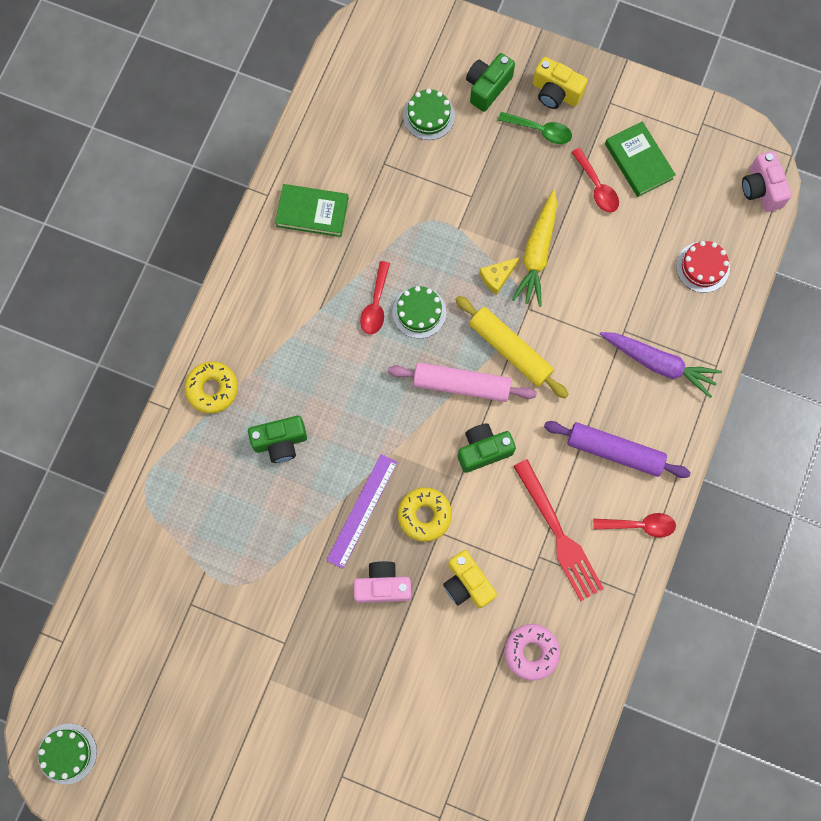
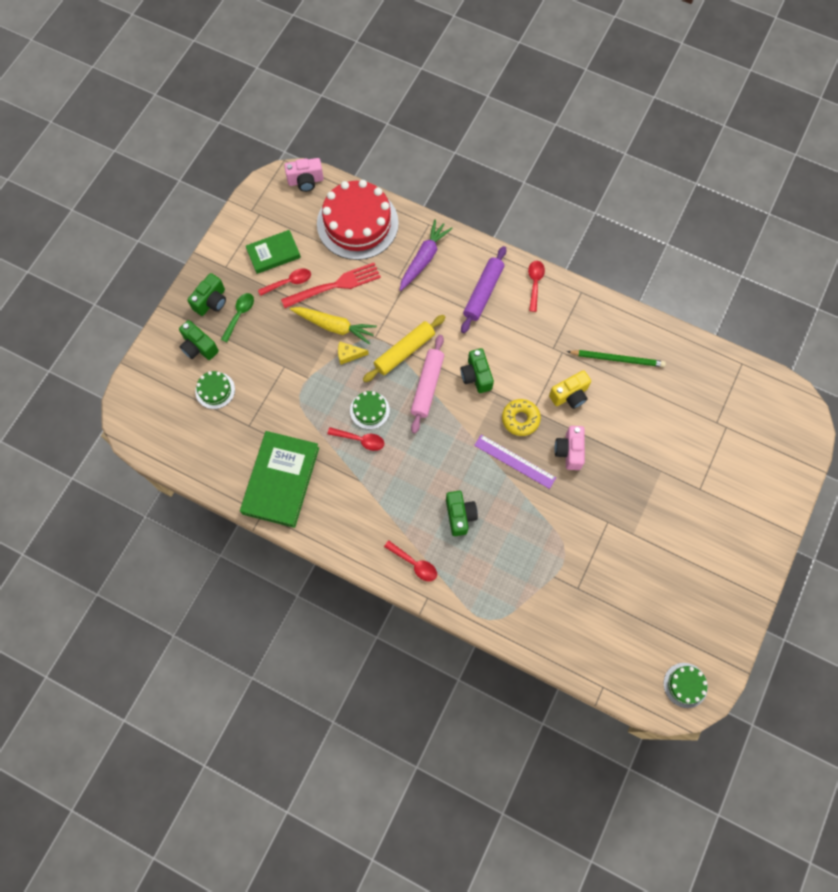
camera: 85 degrees left, 5 degrees down
yellow donut [185,361,238,414] -> red spoon [384,541,437,581]
green book [275,184,349,237] -> green book [240,431,319,528], size x1.68
yellow cheese [479,257,520,295] -> yellow cheese turned 120 degrees clockwise [338,342,369,365]
pink donut [504,624,560,681] -> green pencil [567,350,666,367]
red fork [513,459,604,601] -> red fork moved to [281,263,381,308]
yellow camera [533,57,588,109] -> green camera [187,273,226,316]
red cake [676,241,730,293] -> red cake [317,180,399,260], size x2.20

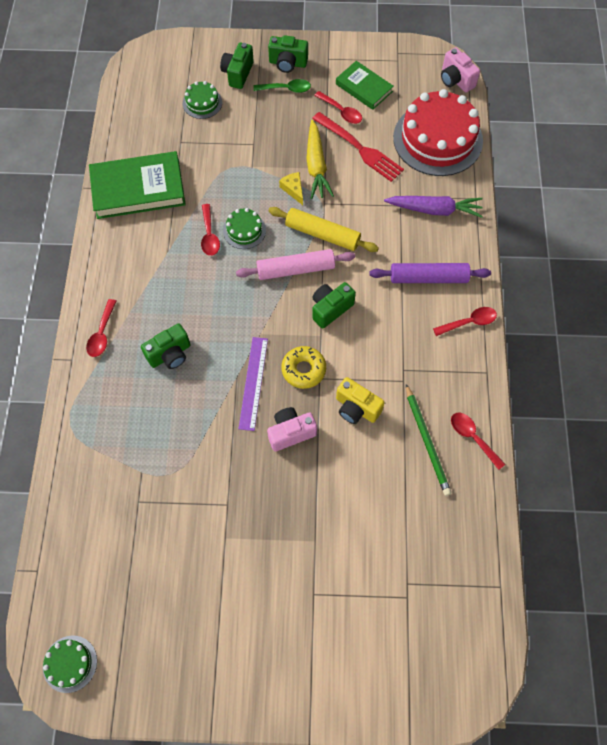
camera: 65 degrees right, 5 degrees down
none -> red spoon [451,413,505,470]

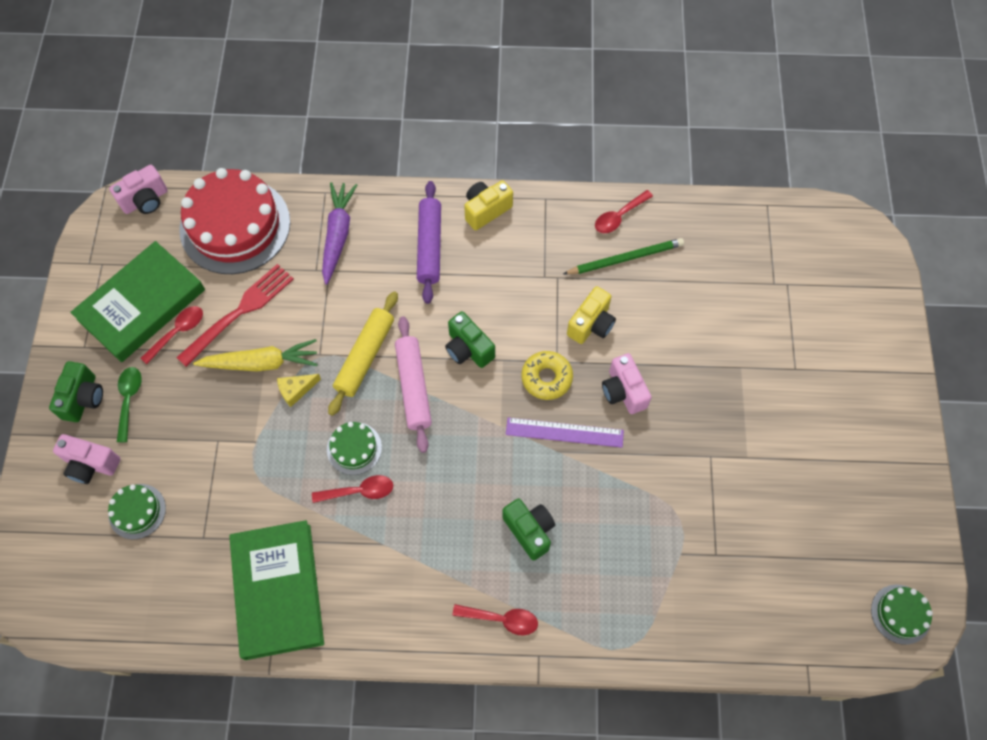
camera: 90 degrees left, 0 degrees up
green camera [220,43,254,89] -> pink camera [53,434,120,484]
green book [336,61,394,110] -> green book [70,241,205,362], size x1.68
red spoon [433,307,497,336] -> yellow camera [464,180,513,230]

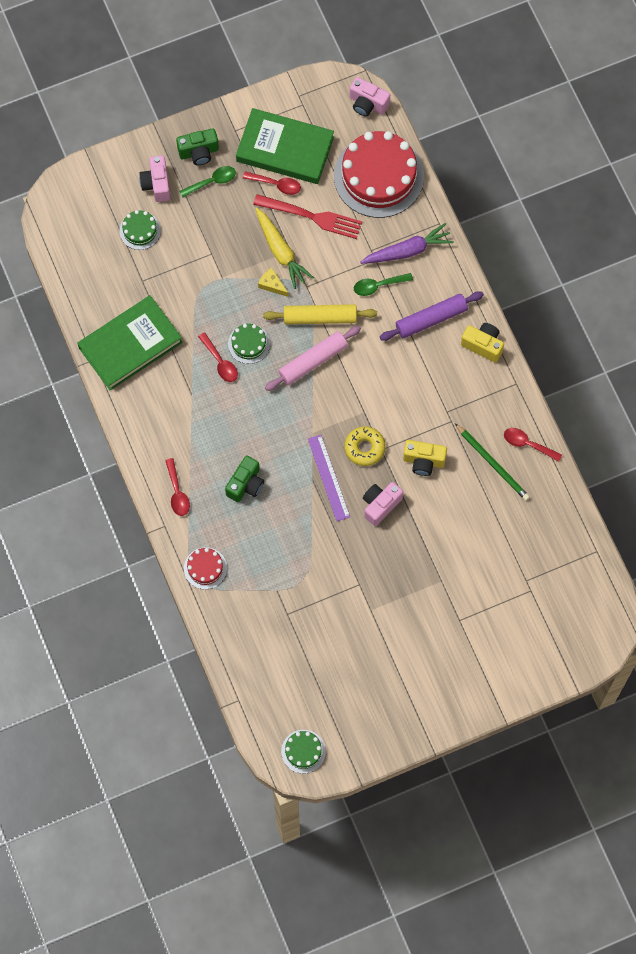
camera: 65 degrees right, 5 degrees up
green camera [445,311,495,368] -> none
none -> red cake [184,548,227,589]
none -> green spoon [354,273,413,296]

